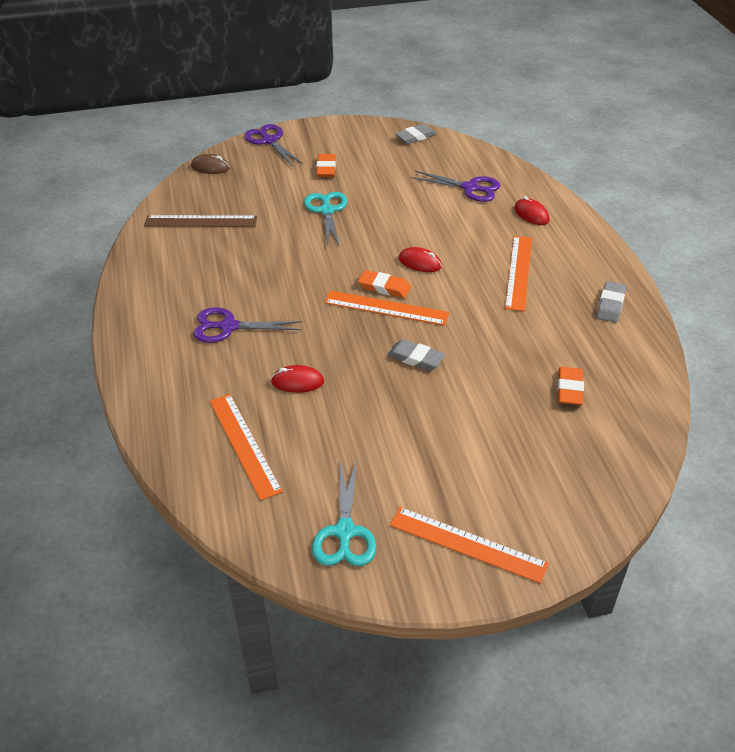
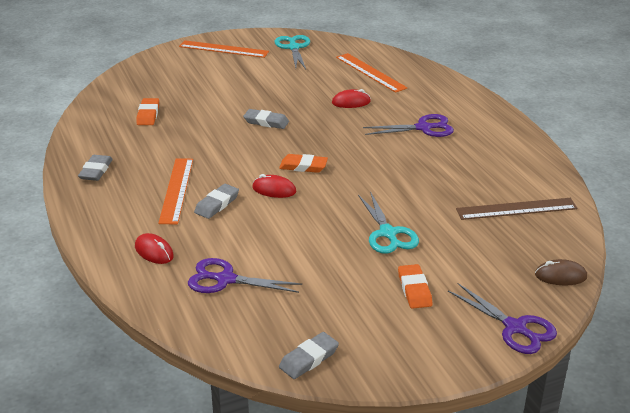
camera: 170 degrees right, 10 degrees down
orange ruler [324,291,449,326] -> none
none -> grey eraser [194,184,239,219]

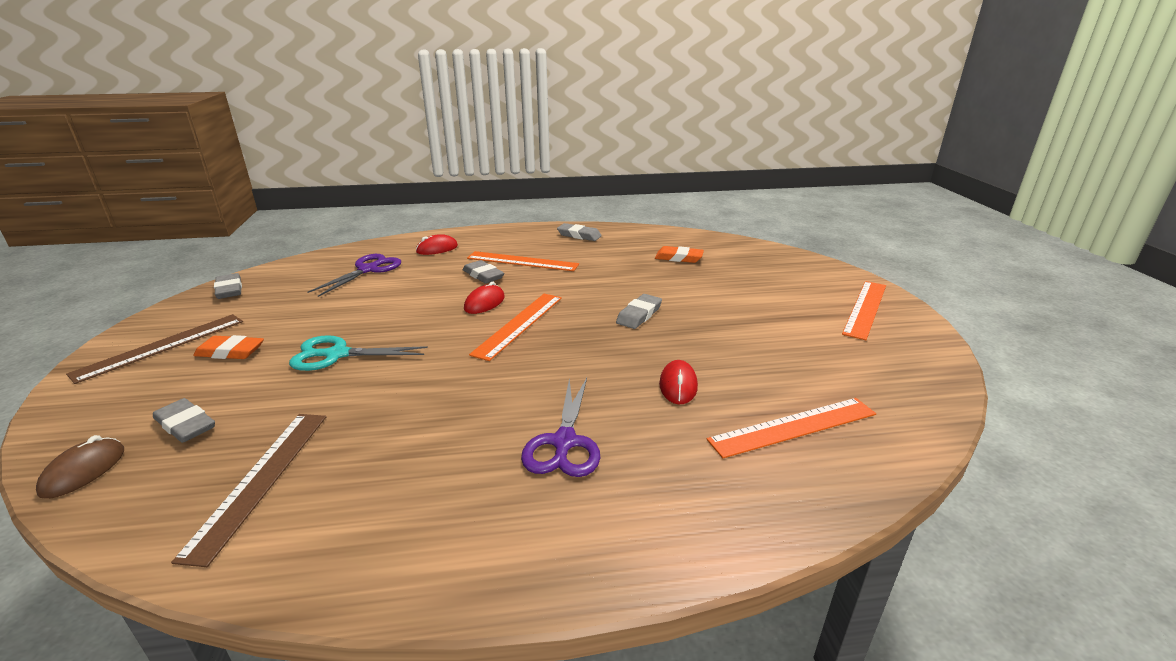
camera: 105 degrees right, 5 degrees down
turquoise scissors [275,35,310,69] -> none
orange eraser [279,154,328,173] -> orange ruler [469,294,562,361]
purple scissors [448,283,557,354] -> none
none -> brown ruler [66,314,243,384]
none -> grey eraser [153,398,215,443]

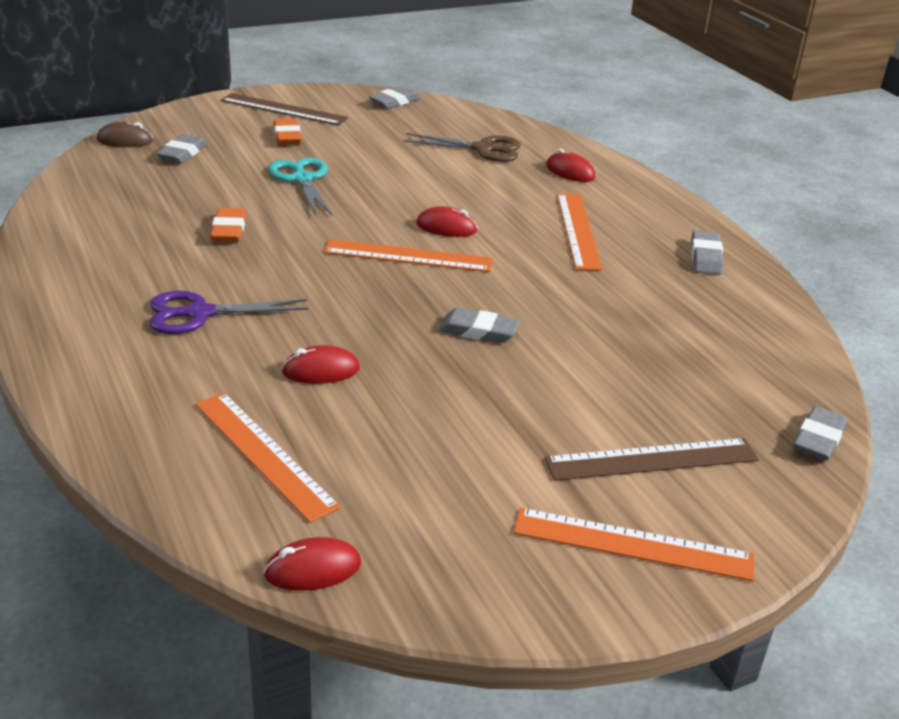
camera: 70 degrees right, 5 degrees up
brown ruler [171,414,326,567] -> brown ruler moved to [545,438,759,481]
purple scissors [307,254,401,297] -> brown scissors [403,133,521,162]
grey eraser [463,260,504,283] -> grey eraser moved to [793,406,848,461]
orange eraser [655,246,704,263] -> orange eraser moved to [210,208,246,242]
none -> red mouse [263,537,361,591]

